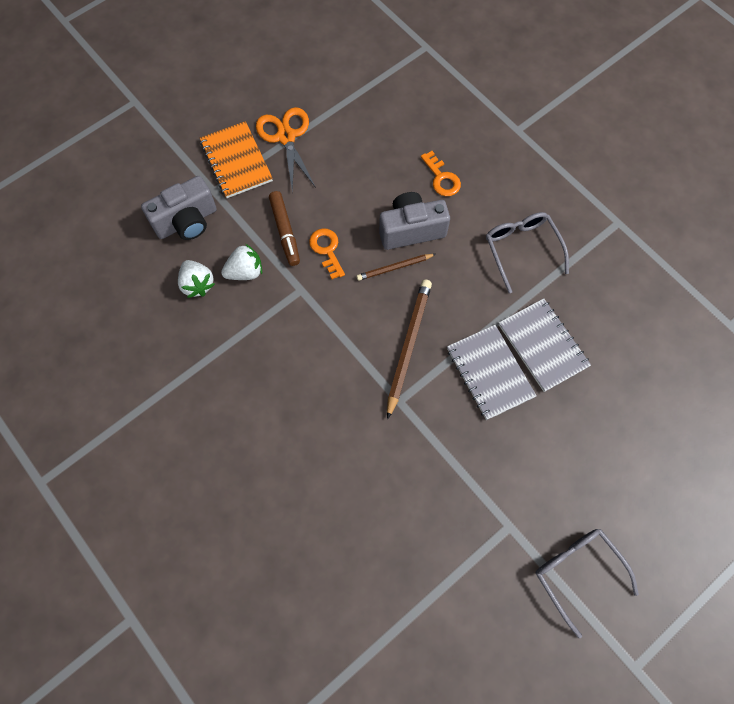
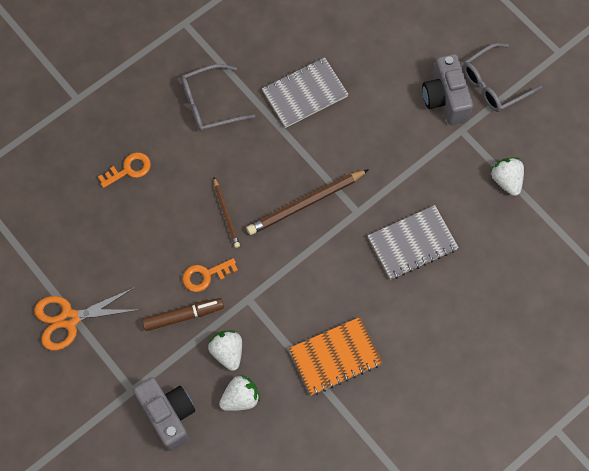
camera: 90 degrees left, 0 degrees up
orange notebook [200,121,273,198] -> orange notebook moved to [289,317,383,395]
grey camera [379,192,450,250] -> grey camera moved to [422,54,474,125]
brown pencil [387,280,432,420] -> brown pencil turned 45 degrees counterclockwise [246,169,369,235]
grey notebook [447,325,536,420] -> grey notebook moved to [368,205,459,280]
none -> white strawberry [491,158,524,196]

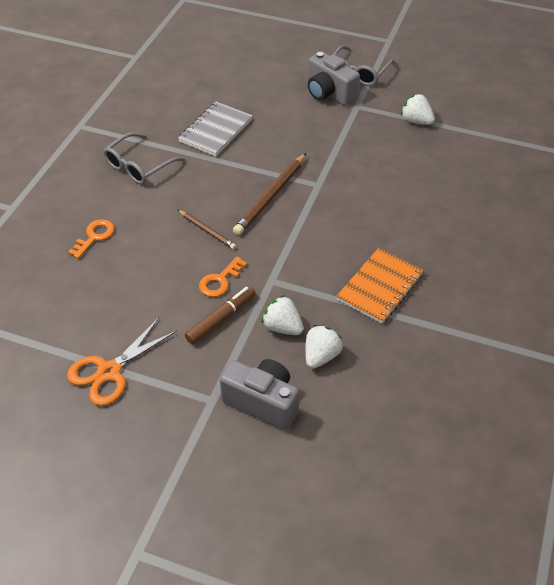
camera: 30 degrees left, 20 degrees down
grey notebook [368,205,459,280] -> none

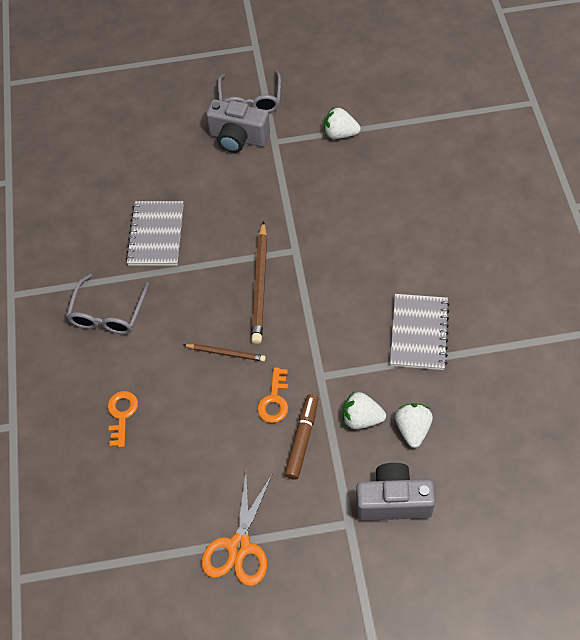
camera: 25 degrees left, 10 degrees up
orange notebook [336,248,424,324] -> grey notebook [390,294,450,370]

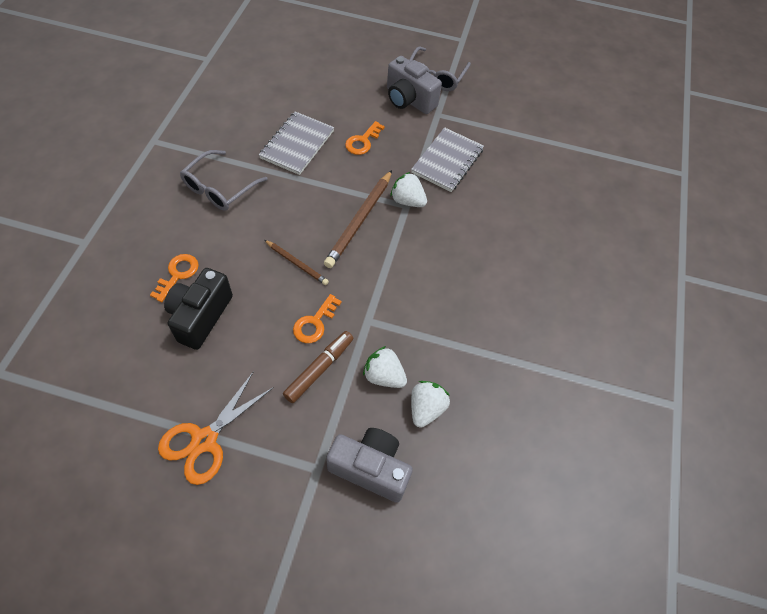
camera: 15 degrees right, 0 degrees up
white strawberry [324,107,361,139] -> white strawberry moved to [390,172,427,207]
grey notebook [390,294,450,370] -> grey notebook moved to [411,127,484,192]
none -> black camera [164,268,233,350]
none -> orange key [345,121,385,155]

